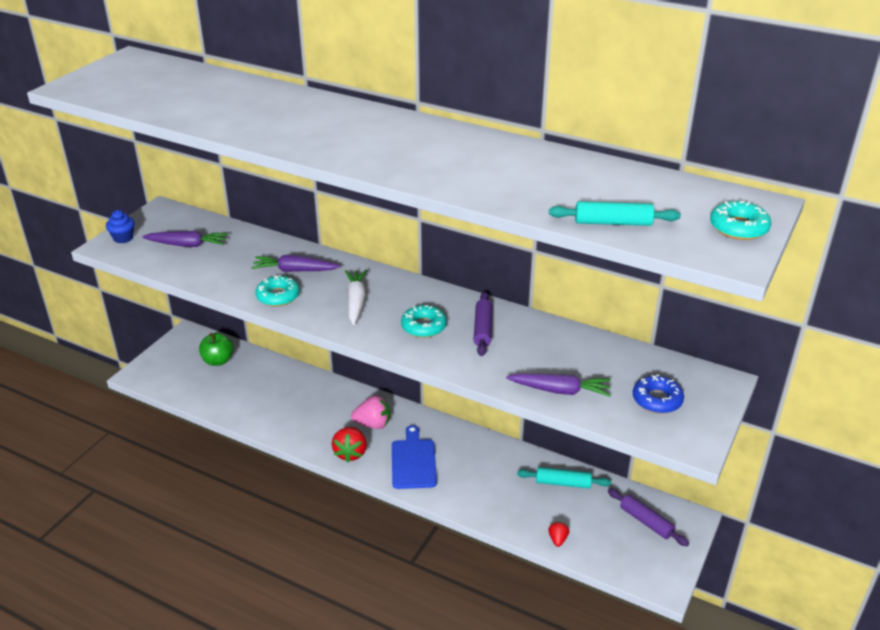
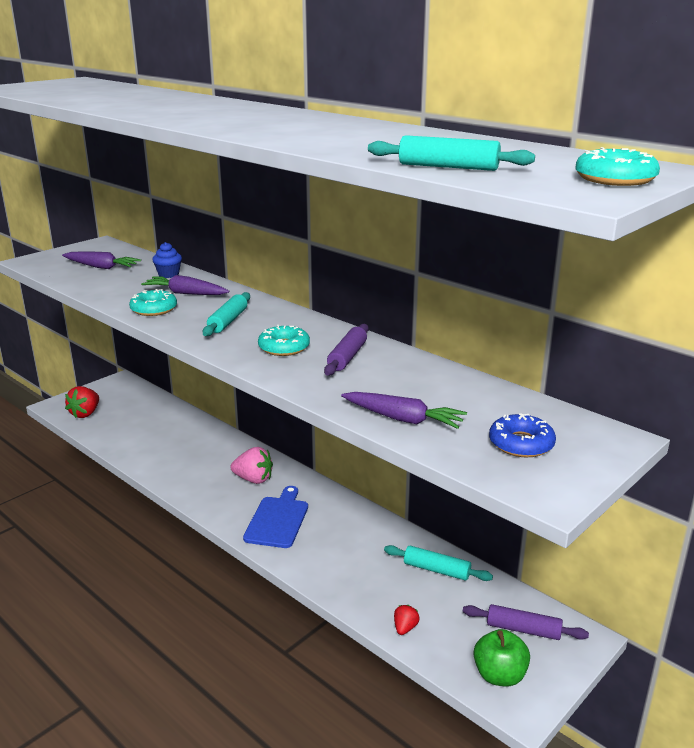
camera: 15 degrees right, 10 degrees down
blue cupcake [106,210,135,243] -> blue cupcake moved to [152,242,182,278]
green apple [199,333,234,366] -> green apple moved to [474,629,530,686]
red strawberry [332,427,367,462] -> red strawberry moved to [65,386,99,418]
white carrot [345,270,367,325] -> turquoise rolling pin [203,292,250,336]
purple rolling pin [608,488,689,546] -> purple rolling pin turned 45 degrees counterclockwise [463,604,589,640]

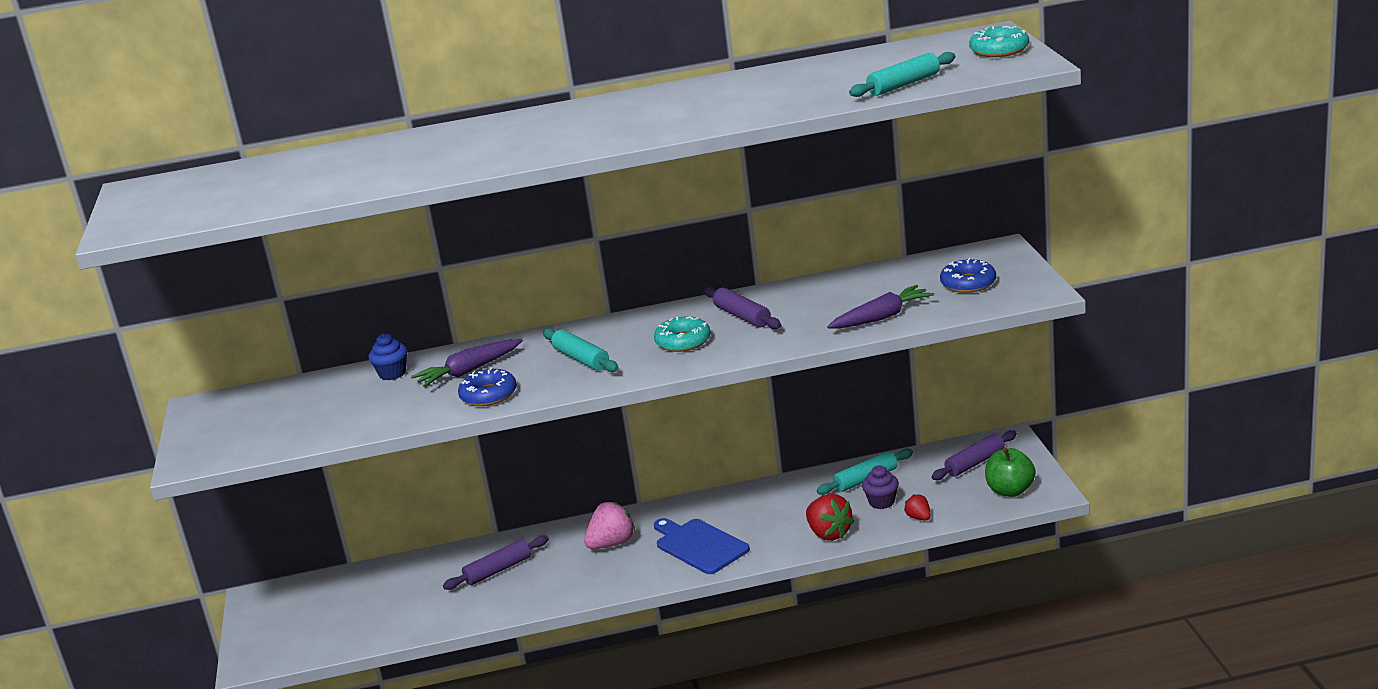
camera: 50 degrees left, 0 degrees up
purple carrot [62,251,141,269] -> none
red strawberry [65,386,99,418] -> red strawberry moved to [806,494,854,541]
turquoise donut [129,289,177,316] -> blue donut [458,367,517,406]
none -> purple rolling pin [443,535,549,590]
none -> purple cupcake [862,465,899,509]

